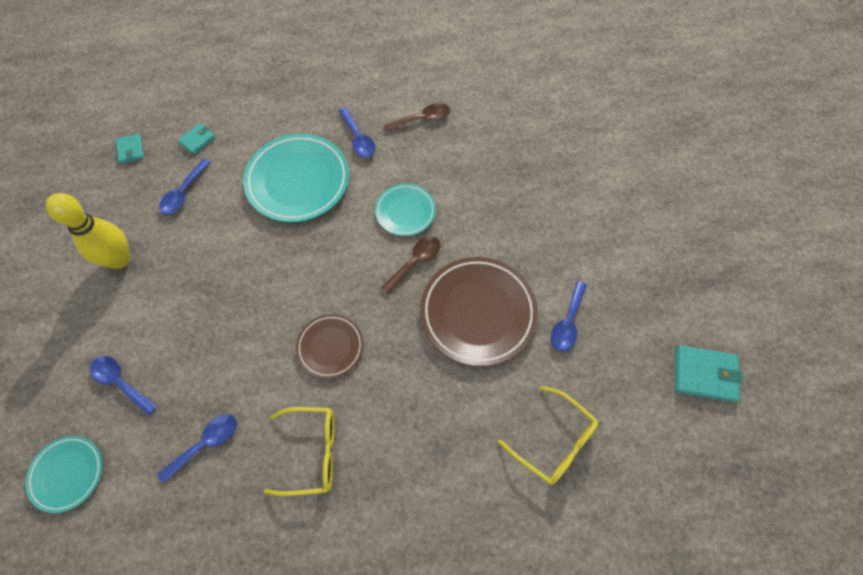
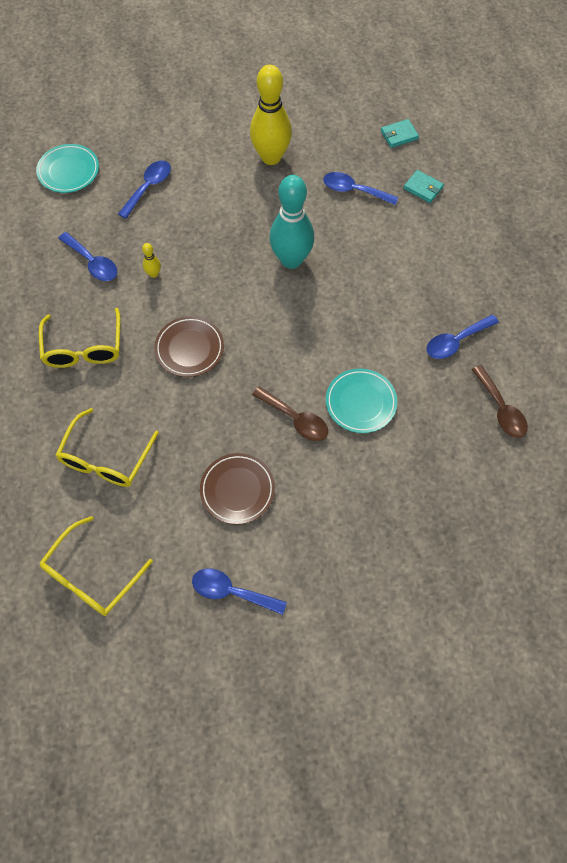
camera: 85 degrees right, 0 degrees up
turquoise plate [243,134,349,222] -> none
brown plate [420,257,538,367] -> brown plate [200,453,275,524], size x0.56
turquoise wallet [675,345,743,403] -> none
none -> yellow glasses [56,408,159,487]
none -> yellow bowling pin [142,243,161,278]
none -> turquoise bowling pin [270,175,314,269]

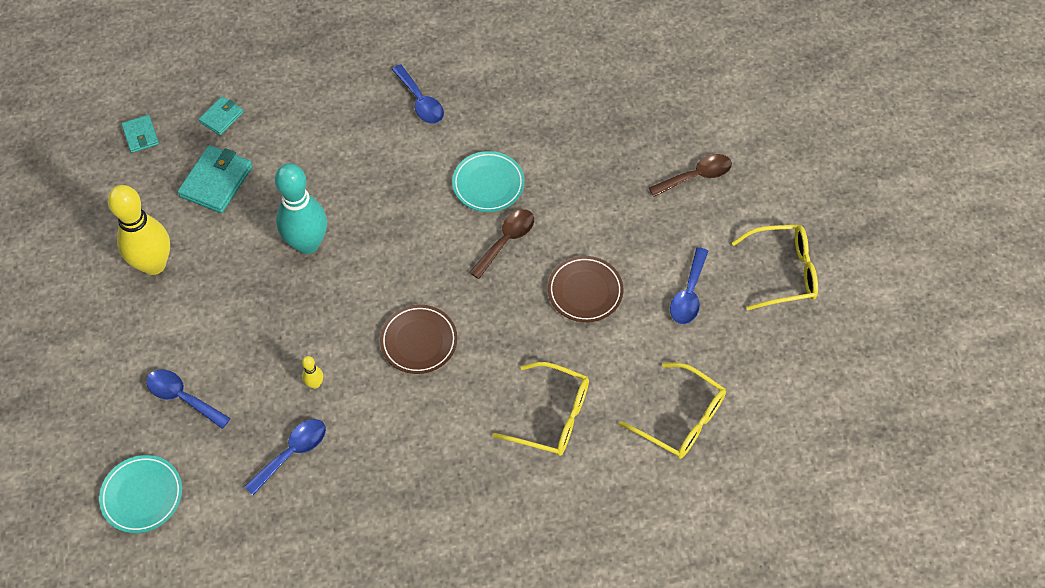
camera: 90 degrees left, 5 degrees down
yellow glasses [39,308,120,368] -> yellow glasses moved to [732,224,818,310]
blue spoon [323,172,398,205] -> turquoise wallet [177,145,253,213]
brown spoon [471,365,528,438] -> brown spoon moved to [649,154,732,197]

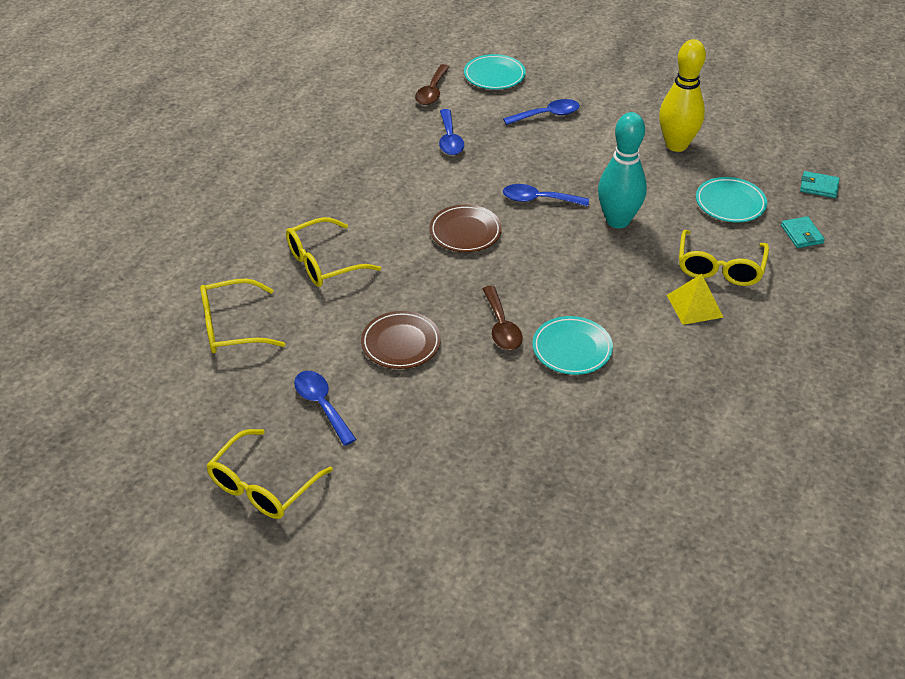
camera: 130 degrees right, 15 degrees down
turquoise wallet [177,145,253,213] -> turquoise plate [696,177,767,222]
yellow bowling pin [302,356,323,389] -> none
blue spoon [392,64,444,124] -> blue spoon moved to [503,184,589,206]
brown spoon [649,154,732,197] -> brown spoon moved to [415,64,450,105]
none -> yellow pyramid [667,274,724,325]
none -> yellow glasses [679,230,769,286]

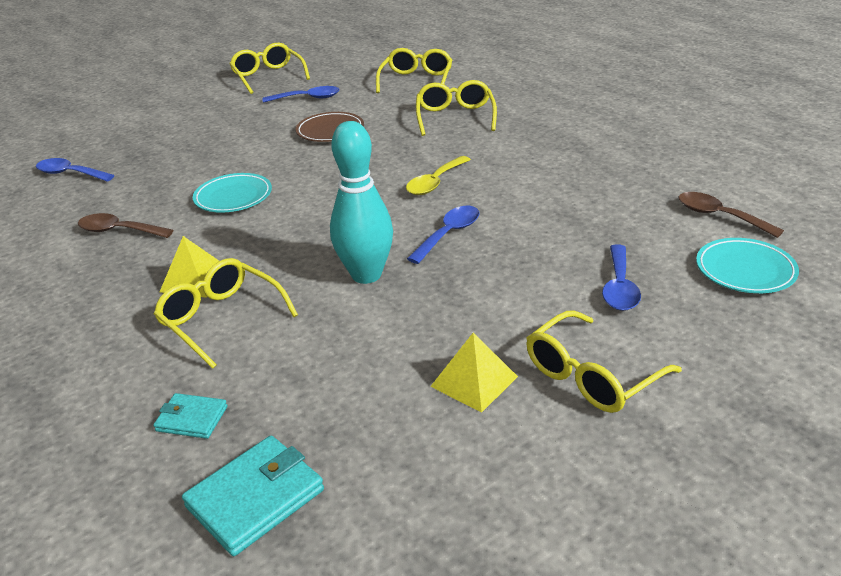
camera: 120 degrees right, 10 degrees down
brown plate [429,204,502,252] -> yellow spoon [406,156,471,195]
blue spoon [439,109,464,155] -> blue spoon moved to [36,158,115,182]
brown spoon [482,286,523,350] -> brown spoon moved to [78,213,174,238]
yellow bowling pin [659,39,706,152] -> yellow pyramid [430,333,518,413]
turquoise plate [696,177,767,222] -> none
turquoise wallet [800,171,840,198] -> turquoise wallet [182,436,324,556], size x1.70
none -> yellow glasses [526,310,682,413]

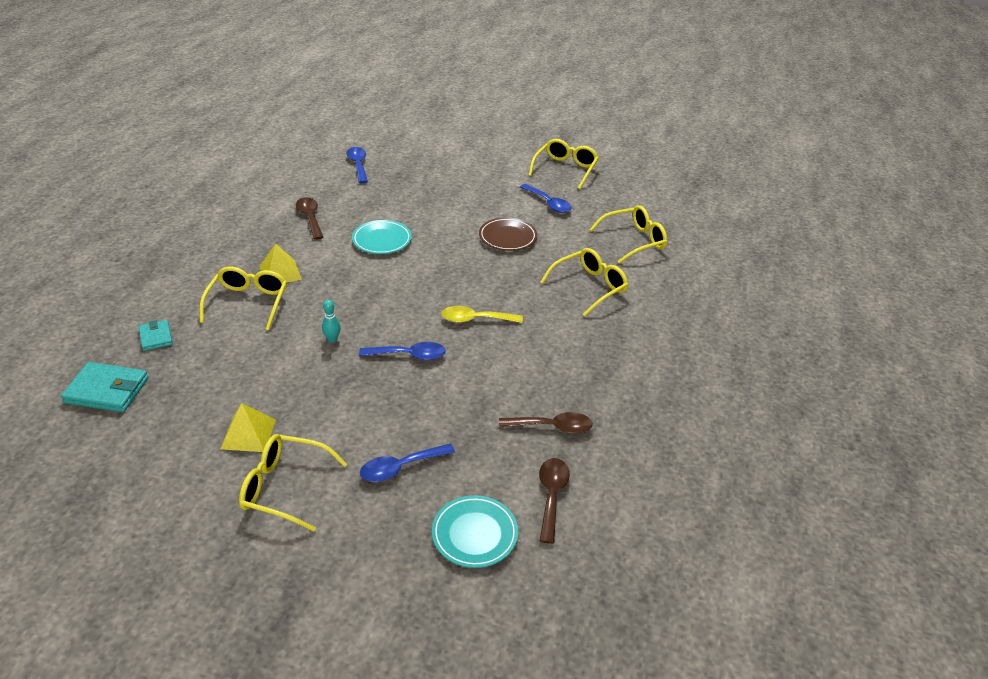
camera: 50 degrees right, 5 degrees up
turquoise bowling pin [330,121,393,284] -> turquoise bowling pin [322,300,341,342], size x0.40
none -> brown spoon [499,412,593,434]

